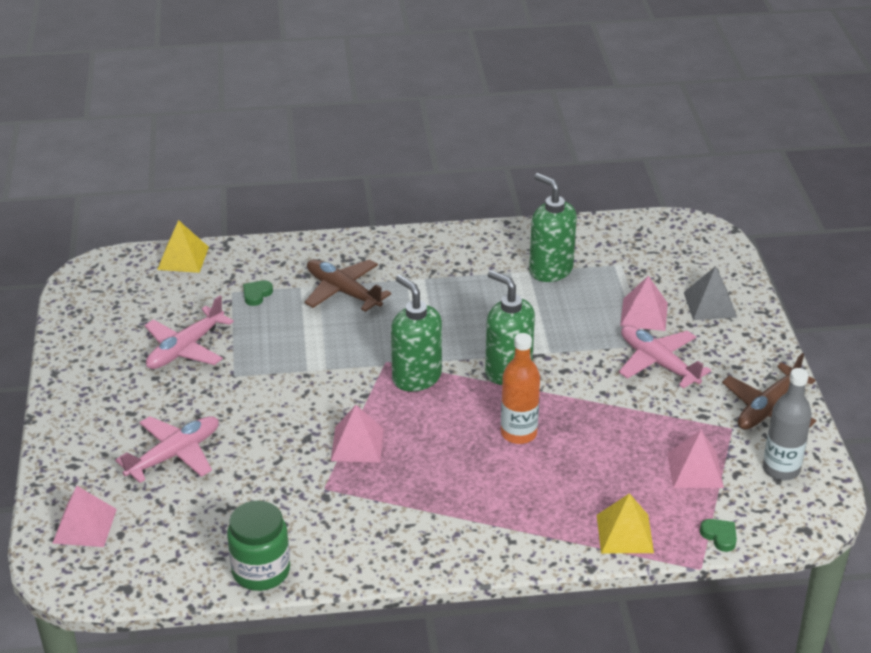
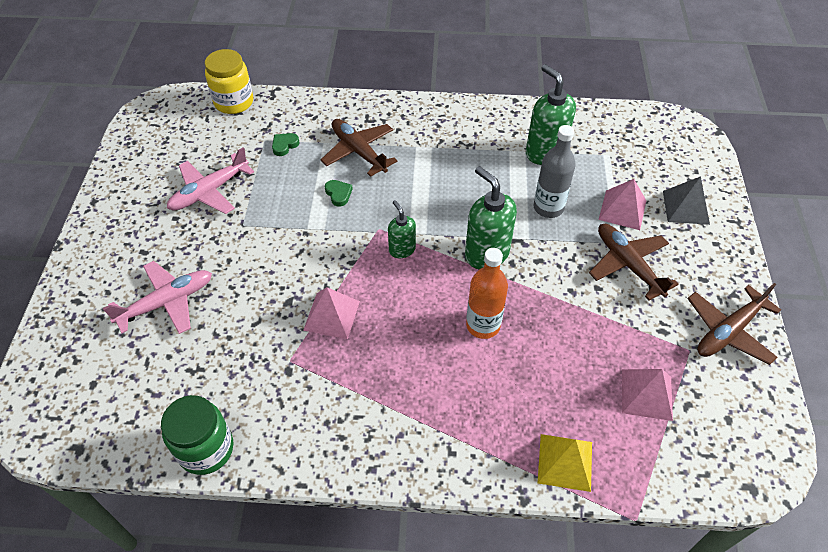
camera: 10 degrees right, 15 degrees up
pink pyramid [52,486,117,547] -> none
yellow pyramid [157,220,209,273] -> yellow jar [205,49,253,114]
green soap dispenser [391,275,442,392] -> green soap dispenser [388,200,416,258], size x0.58
pink plane [619,325,711,389] -> brown plane [589,224,679,300]
green heart [700,519,737,552] -> green heart moved to [325,180,353,207]
grey bottle [763,368,812,480] -> grey bottle moved to [534,125,576,218]

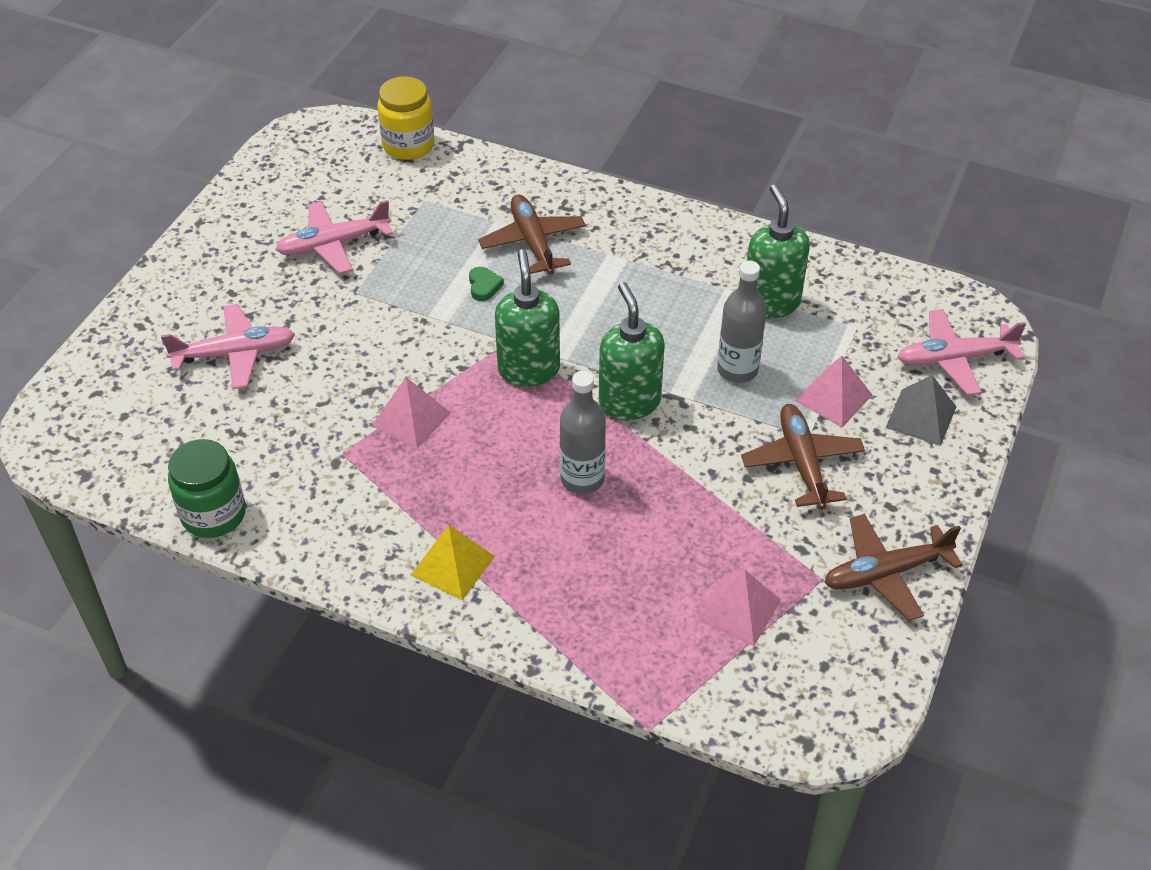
camera: 20 degrees right, 5 degrees down
green heart [272,133,300,156] -> none
green soap dispenser [388,200,416,258] -> green soap dispenser [495,249,560,387], size x1.73
orange bottle [466,248,508,339] -> grey bottle [560,371,606,494]
yellow pyramid [538,434,592,492] -> yellow pyramid moved to [411,525,495,600]
none -> pink plane [897,309,1026,395]

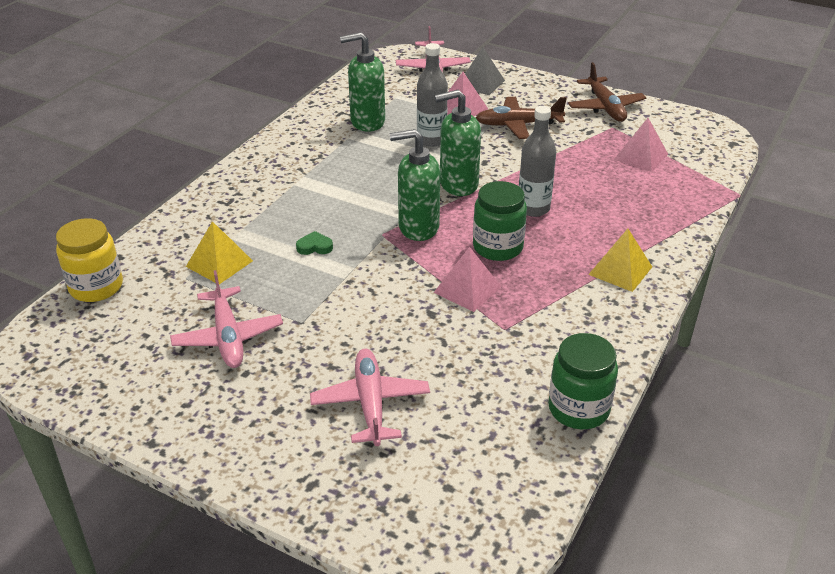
camera: 85 degrees left, 10 degrees down
brown plane [478,194,586,275] -> none
none -> yellow pyramid [186,221,253,284]
none -> green jar [473,181,527,261]

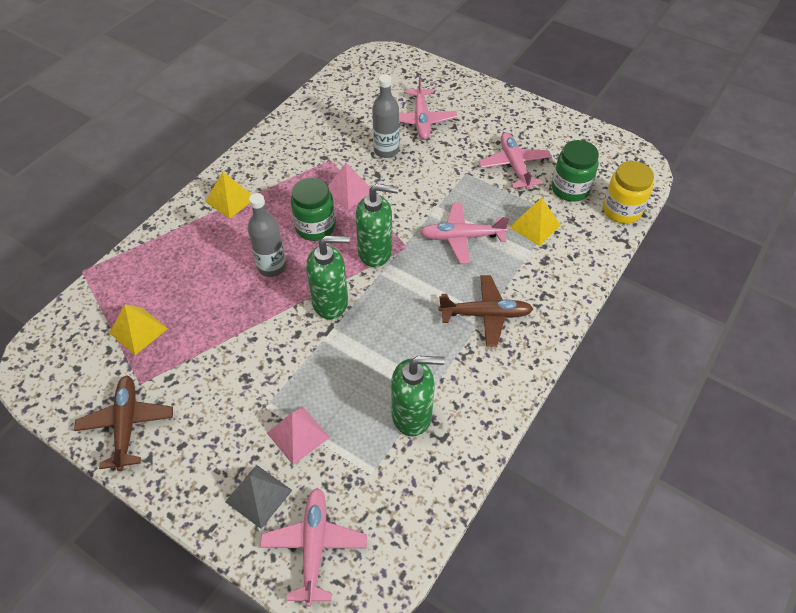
camera: 175 degrees left, 15 degrees up
green heart [296,231,333,255] -> pink plane [420,203,510,264]
grey bottle [417,43,448,147] -> grey bottle moved to [372,75,399,158]
brown plane [476,97,567,139] -> brown plane moved to [438,275,533,347]
green jar [548,333,618,429] -> green jar moved to [552,140,599,202]
pink pyramid [614,118,668,172] -> yellow pyramid [110,305,168,355]

